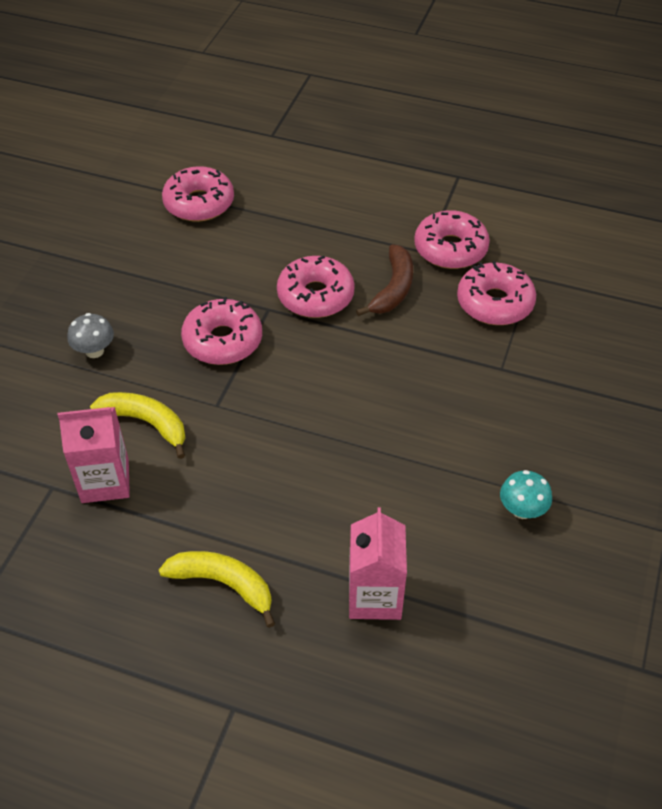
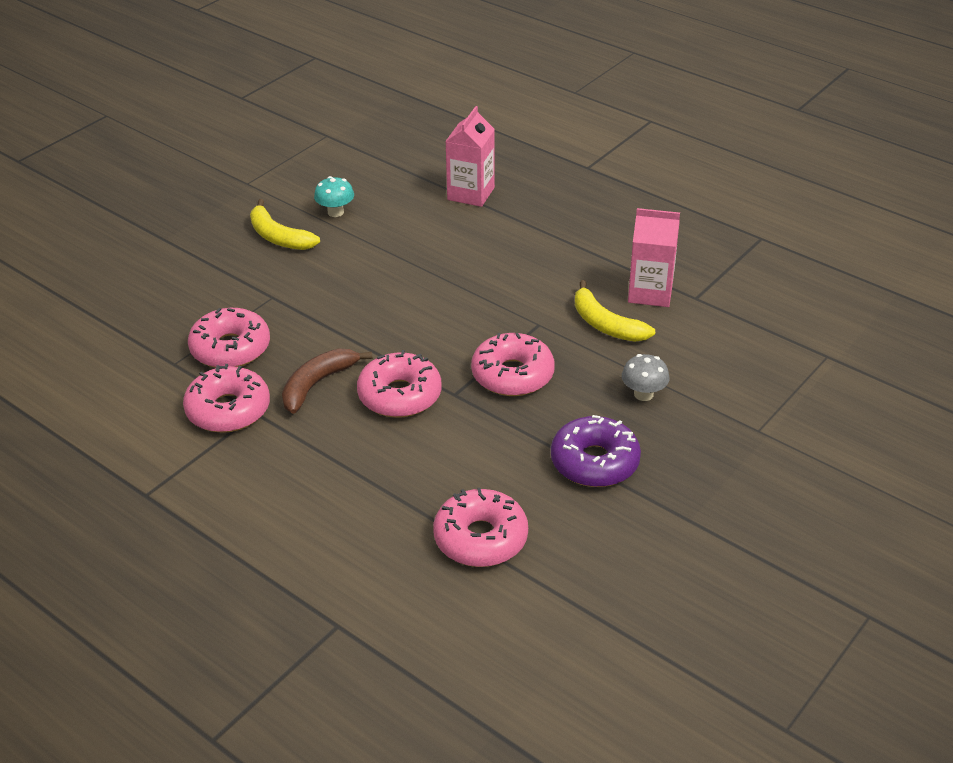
camera: 160 degrees left, 10 degrees down
yellow banana [159,551,275,628] -> yellow banana moved to [250,199,320,250]
none -> purple donut [551,415,641,487]

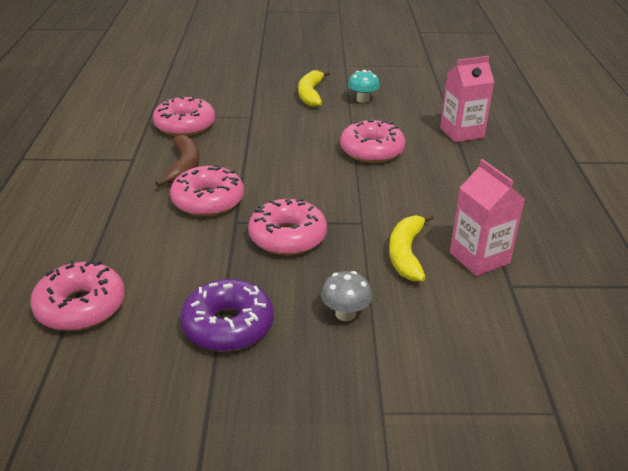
camera: 50 degrees right, 5 degrees down
pink donut [183,364,270,433] -> pink donut moved to [340,118,405,163]
brown banana [282,349,373,414] -> brown banana turned 90 degrees clockwise [155,135,199,187]

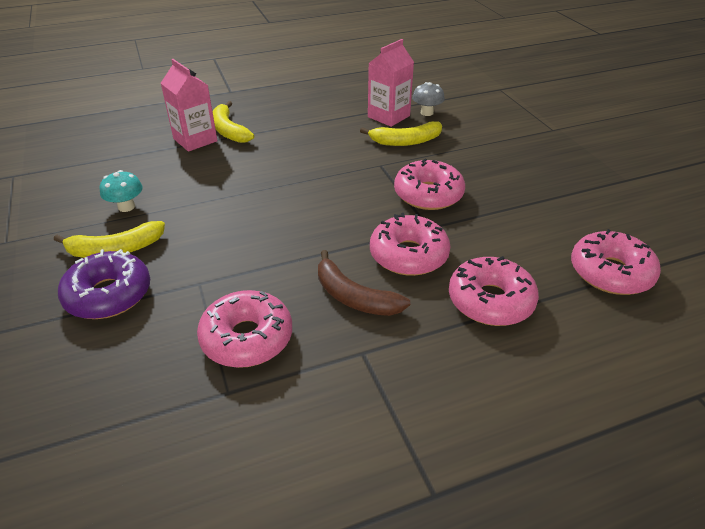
camera: 110 degrees left, 5 degrees up
brown banana [155,135,199,187] -> brown banana turned 120 degrees counterclockwise [318,250,411,316]
purple donut [180,279,273,352] -> purple donut moved to [58,249,150,319]
grey mushroom [321,271,372,321] -> grey mushroom moved to [412,82,445,116]
pink donut [340,118,405,163] -> pink donut moved to [449,256,539,326]
none -> yellow banana [213,101,254,143]

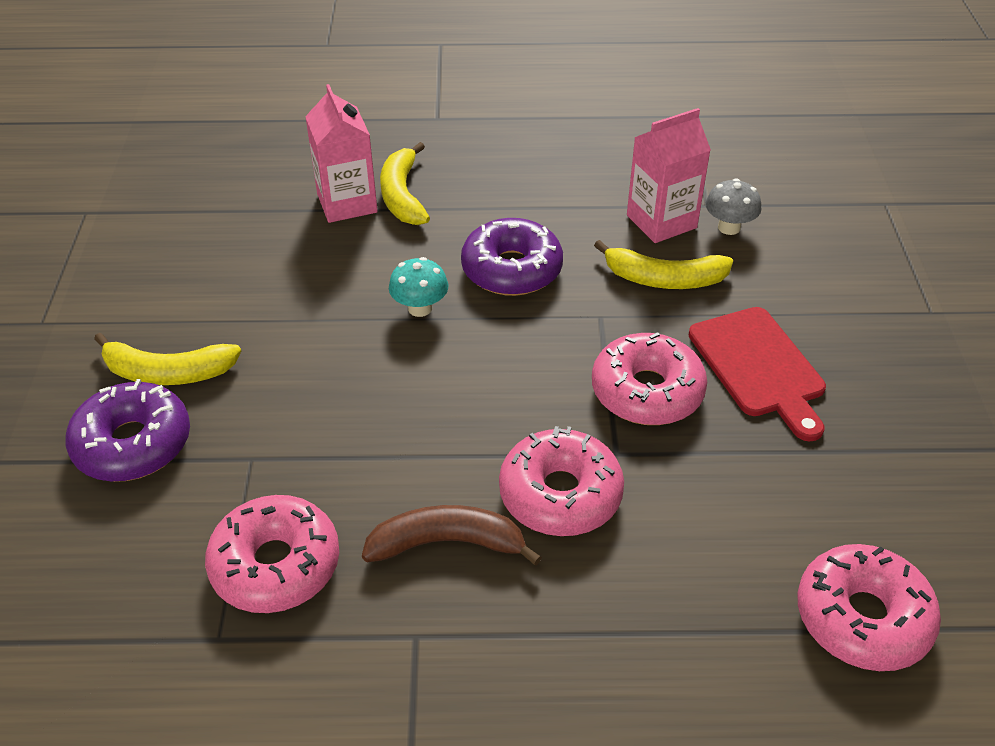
camera: 20 degrees right, 5 degrees up
turquoise mushroom [100,170,143,212] -> turquoise mushroom moved to [389,257,448,317]
brown banana [318,250,411,316] -> brown banana turned 120 degrees clockwise [362,505,542,565]
pink donut [449,256,539,326] -> none
none -> purple donut [461,218,563,296]
none -> red cutting board [688,307,826,442]

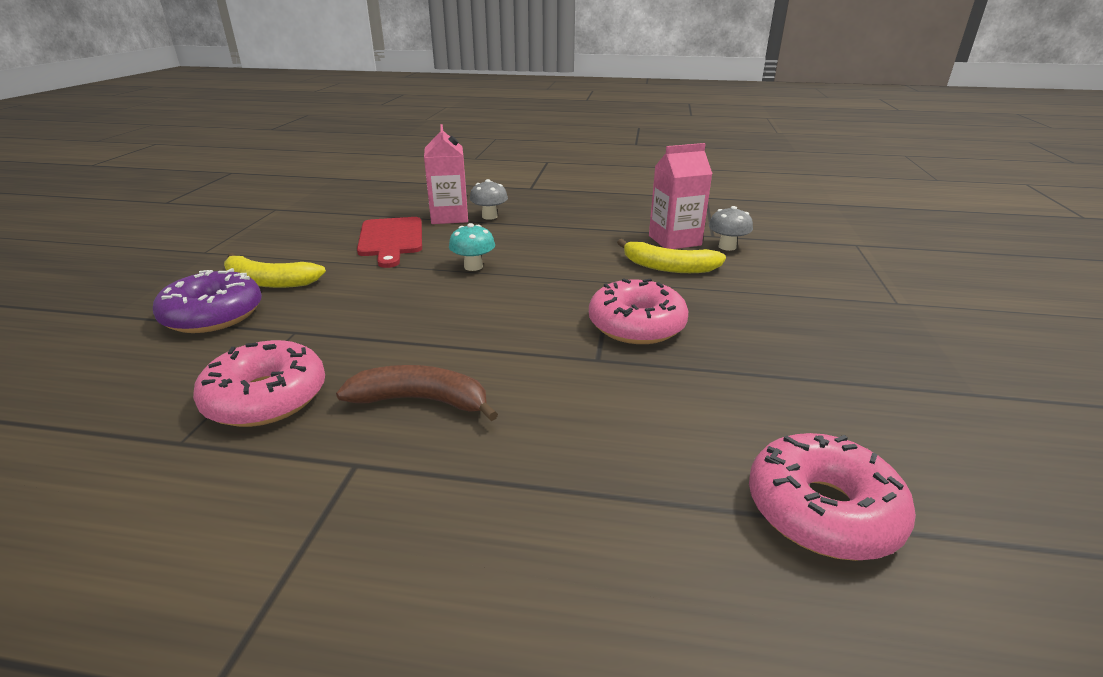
camera: 10 degrees right, 15 degrees down
yellow banana [380,142,430,225] -> grey mushroom [470,179,508,220]
purple donut [461,218,563,296] -> none
pink donut [499,426,624,536] -> none
red cutting board [688,307,826,442] -> red cutting board moved to [357,217,422,268]

